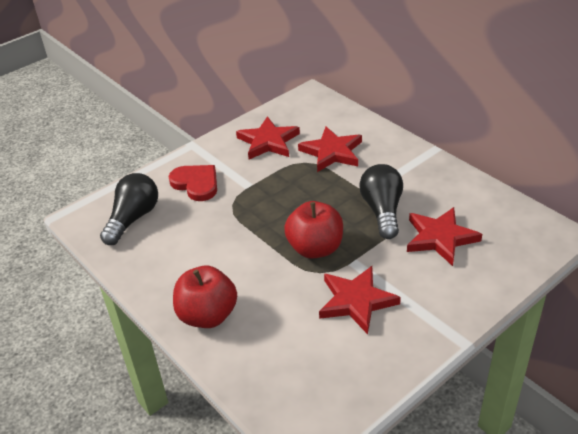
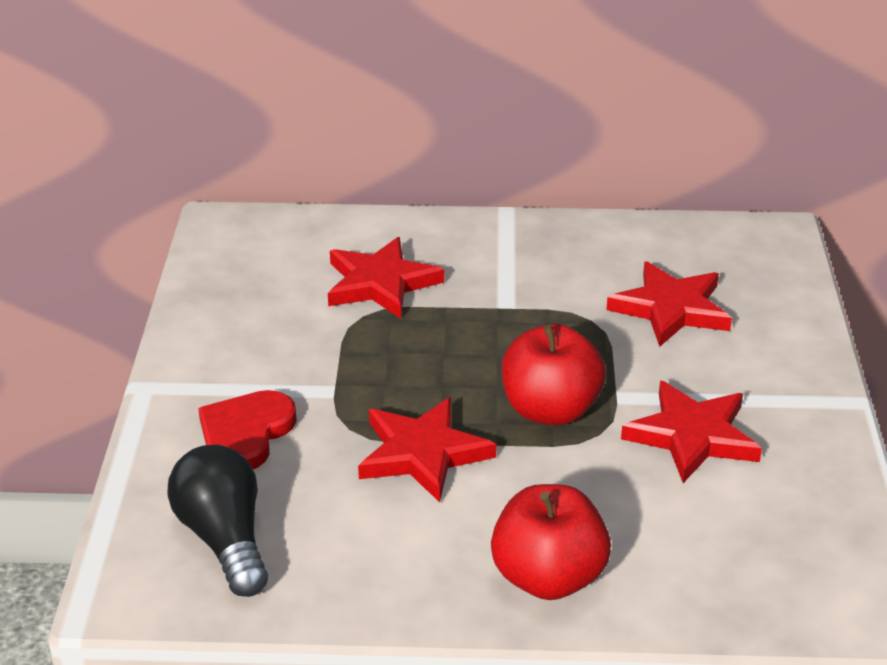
camera: 50 degrees left, 5 degrees down
red heart [169,165,217,201] -> red heart turned 60 degrees counterclockwise [198,390,297,469]
red star [236,116,300,159] -> red star moved to [358,397,496,502]
black light bulb [359,164,403,239] -> none

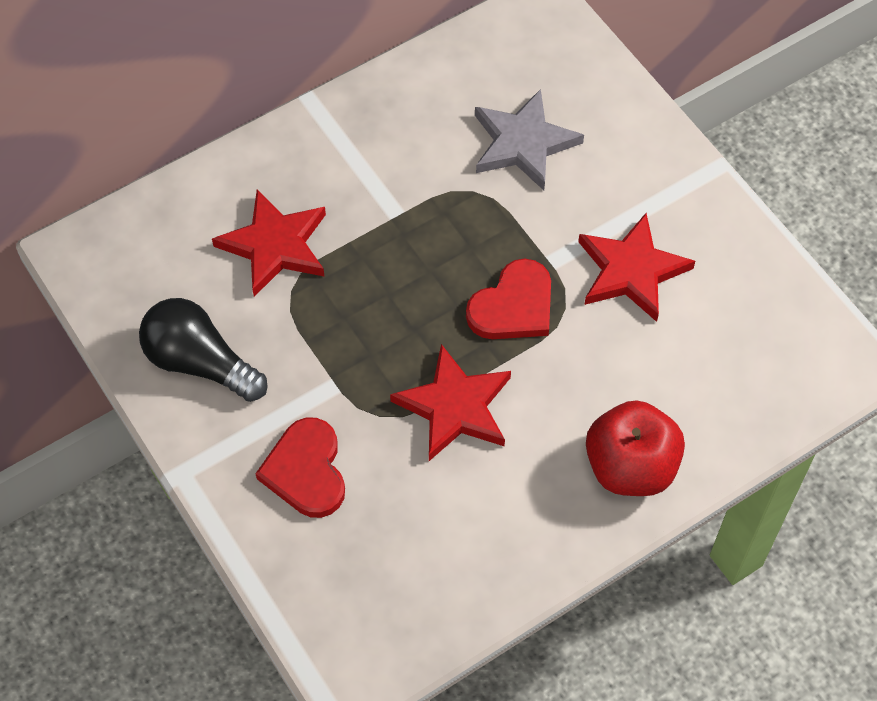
camera: 35 degrees left, 25 degrees up
black light bulb [167,445,268,597] -> black light bulb moved to [139,298,268,402]
red apple [502,324,606,426] -> red heart [466,259,551,339]
red star [606,261,732,347] -> grey star [475,89,584,190]

